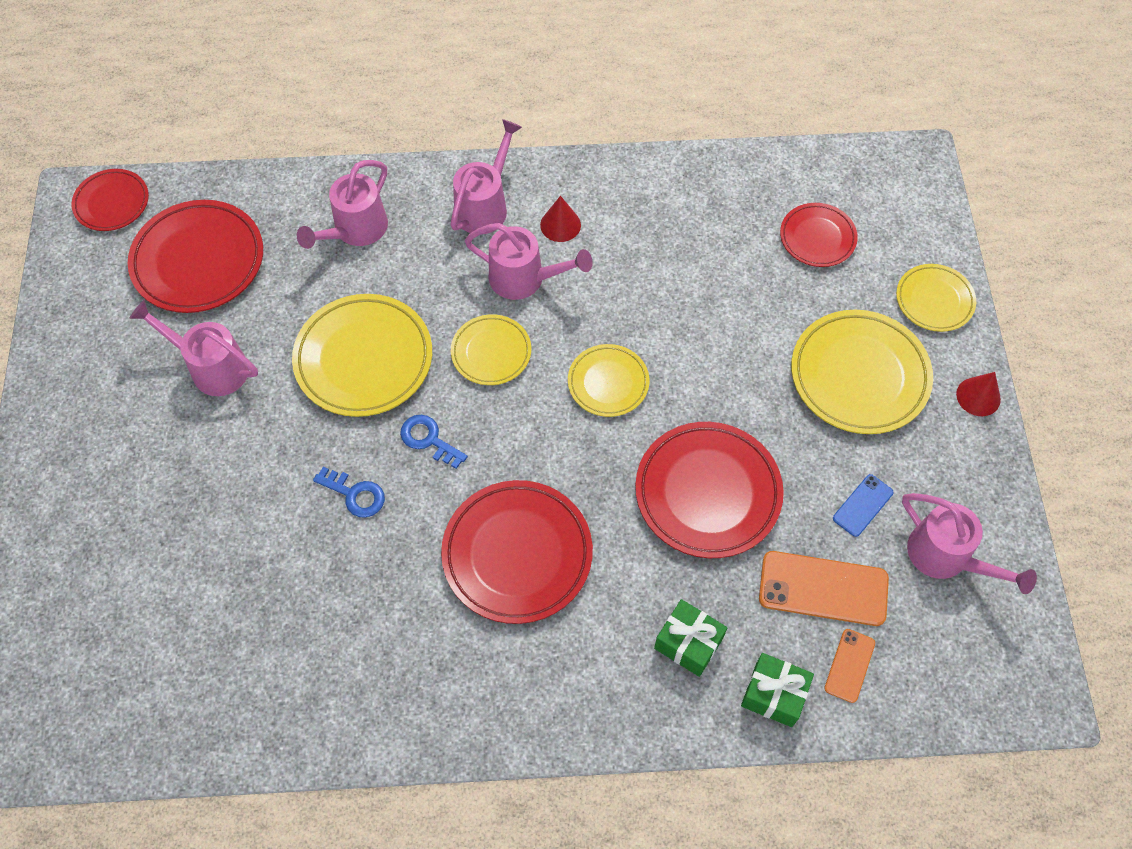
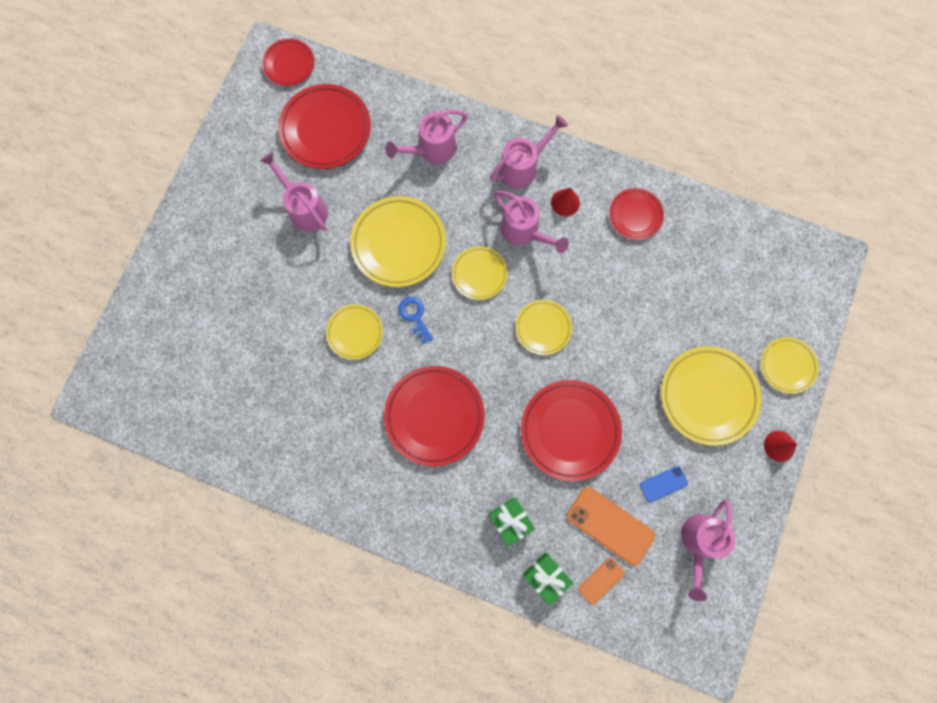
camera: 25 degrees right, 15 degrees up
blue key [313,467,385,518] -> yellow plate [326,304,383,360]
red plate [780,203,858,267] -> red plate moved to [609,188,664,240]
pink watering can [902,493,1037,594] -> pink watering can turned 45 degrees clockwise [681,499,736,602]

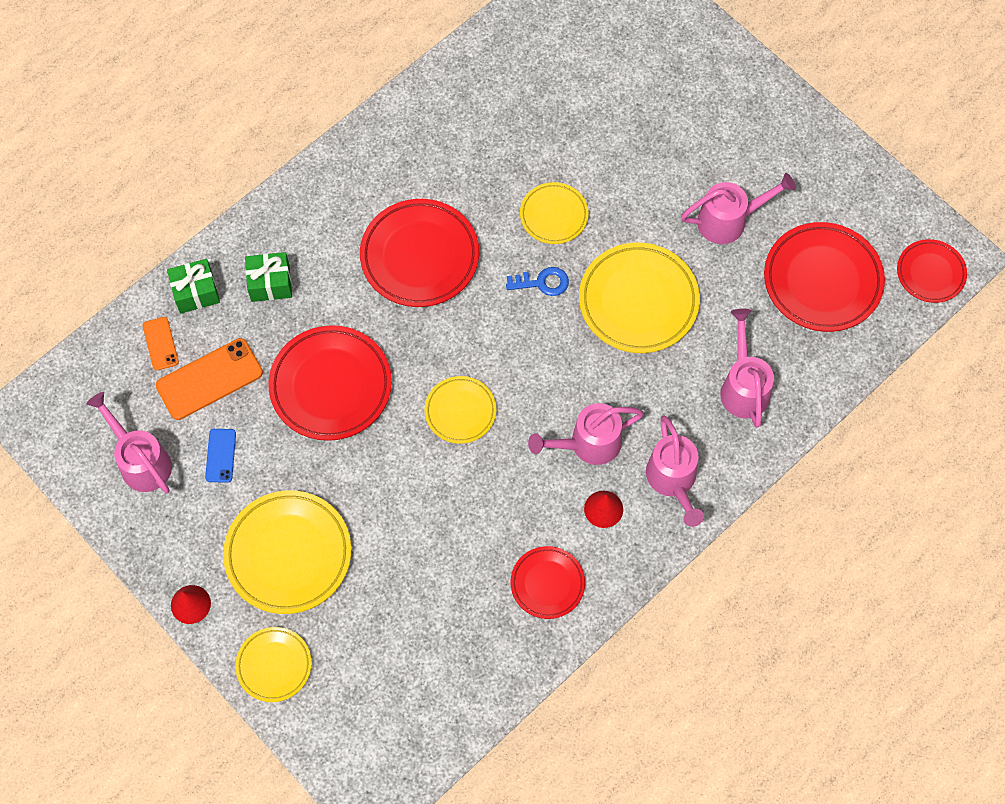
camera: 115 degrees right, 10 degrees down
yellow plate [452,246,507,300] -> none

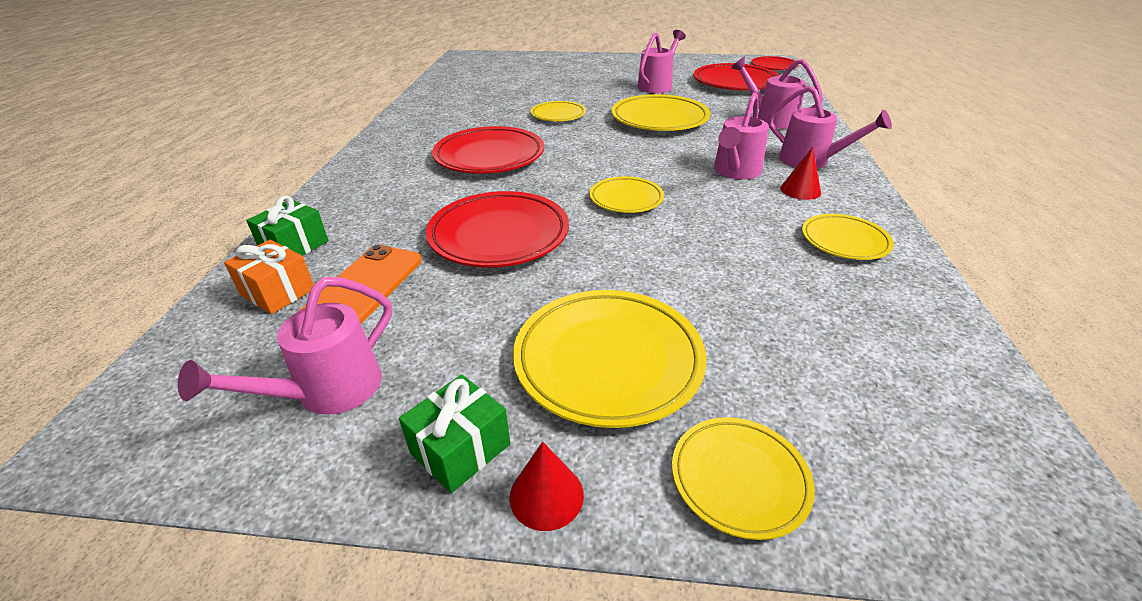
camera: 40 degrees left, 30 degrees down
pink watering can [87,392,172,493] -> pink watering can turned 60 degrees counterclockwise [178,277,392,415]
orange phone [143,317,179,371] -> orange gift [224,240,314,314]
blue phone [205,429,236,483] -> none
green gift [245,252,292,302] -> green gift moved to [399,375,510,493]
blue key [506,267,569,296] -> none
red plate [511,546,585,619] -> yellow plate [802,214,894,260]

